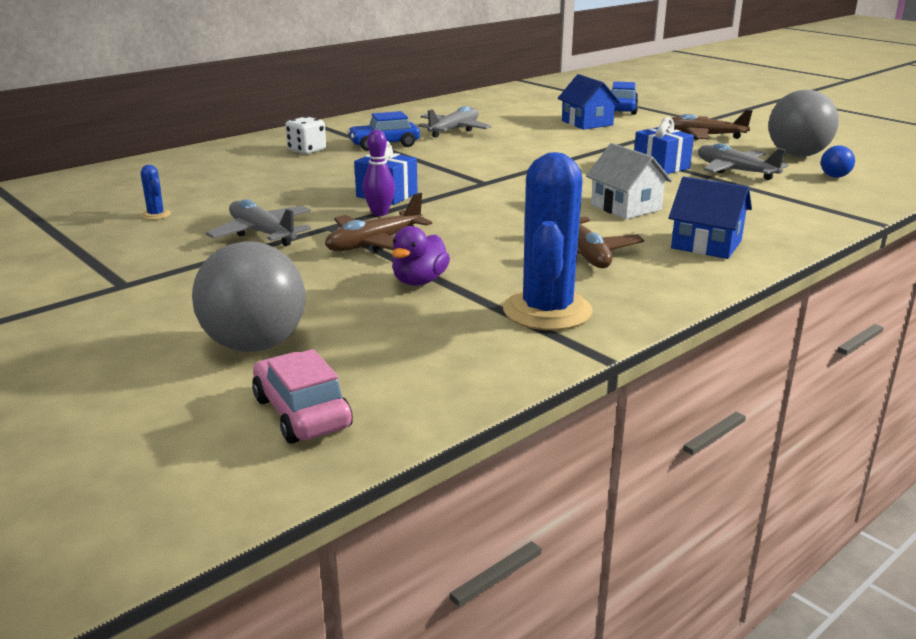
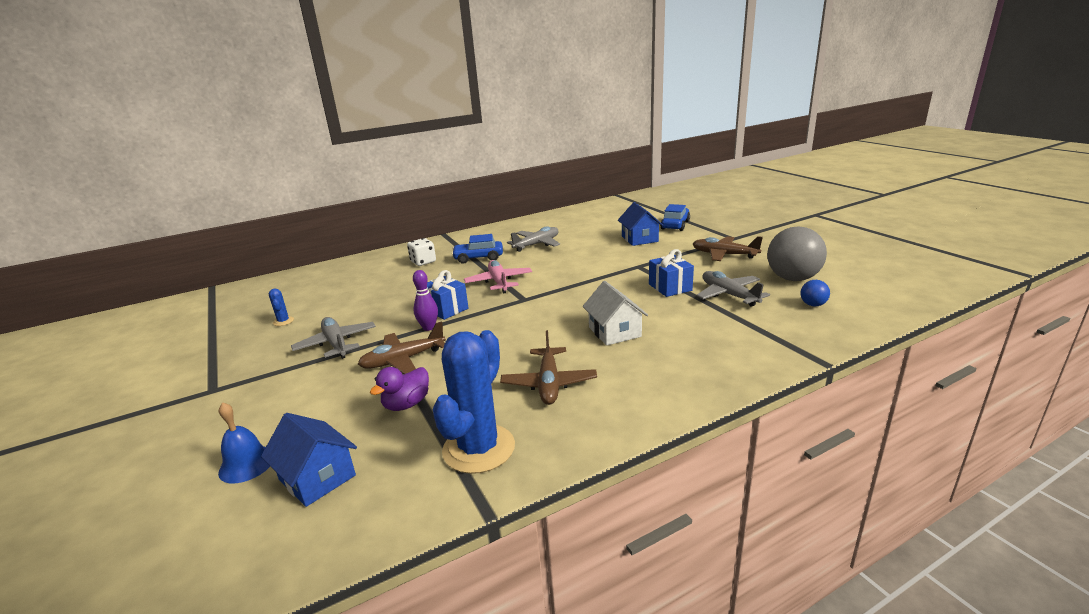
camera: 15 degrees right, 0 degrees up
grey ball [192,241,305,352] -> blue bell [218,402,270,483]
pink car [252,349,353,444] -> none
blue house [669,177,752,259] -> blue house moved to [261,413,357,507]
none -> pink plane [464,260,532,294]

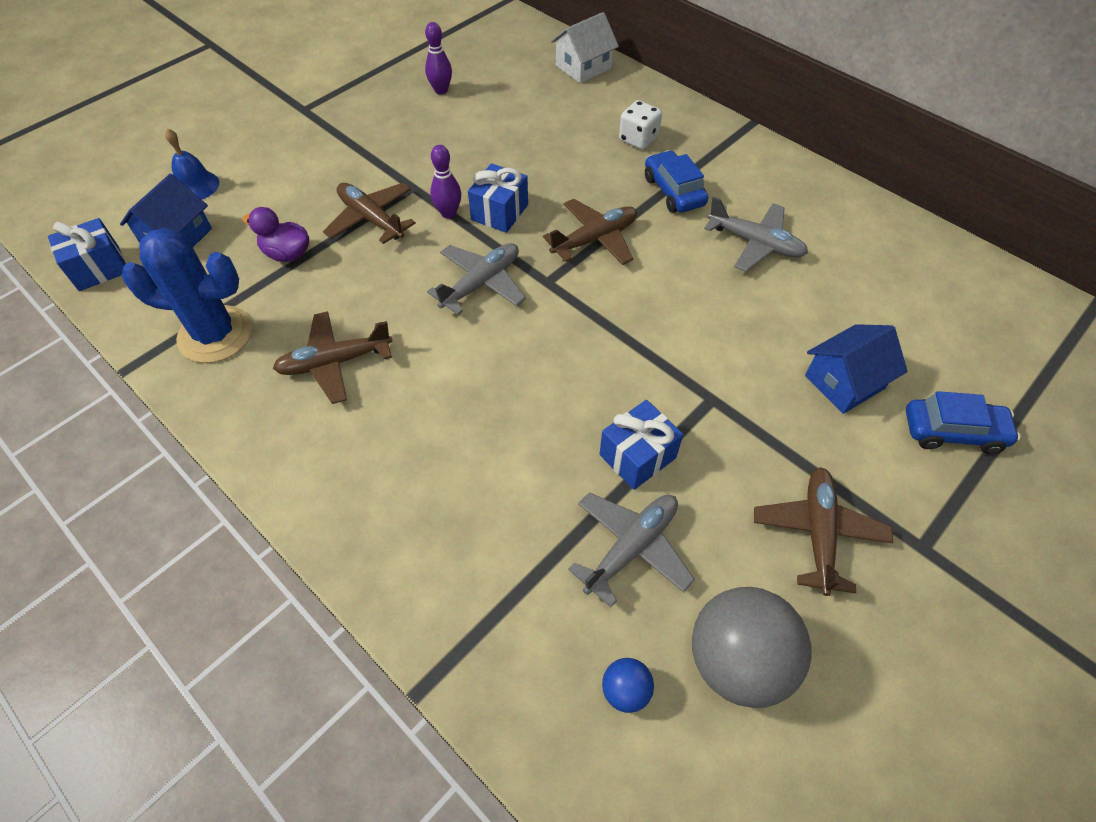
camera: 70 degrees right, 30 degrees up
blue cactus [269,289,294,326] -> purple bowling pin [425,22,452,95]
grey plane [291,317,376,359] -> grey plane moved to [427,243,526,315]
pink plane [464,260,532,294] -> brown plane [543,199,637,265]
white house [583,281,648,346] -> white house moved to [551,12,619,83]
none -> blue gift [48,218,126,291]

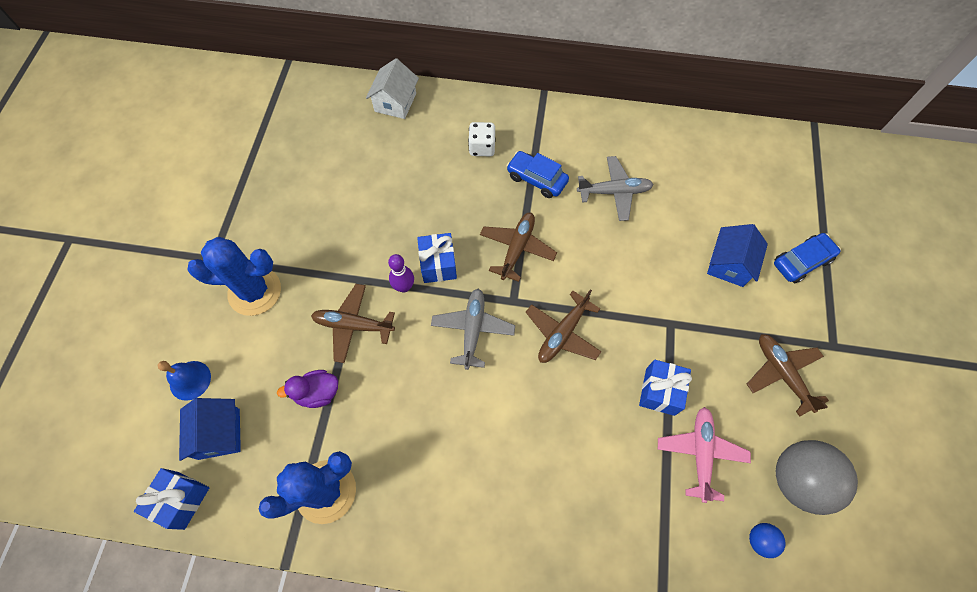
camera: 35 degrees left, 10 degrees up
brown plane [273,311,393,404] -> brown plane moved to [526,289,601,363]
purple bowling pin [425,22,452,95] -> none
grey plane [568,492,695,607] -> pink plane [658,407,751,503]
none -> blue cactus [187,237,281,316]

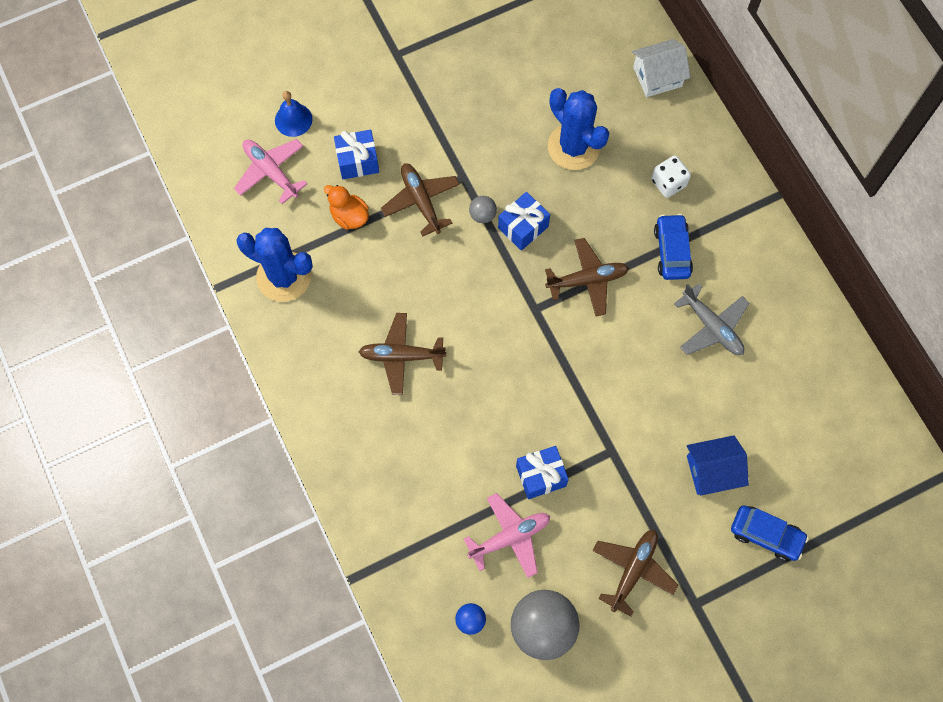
camera: 55 degrees right, 5 degrees up
blue gift [134,468,209,530] -> blue gift moved to [334,130,379,179]
blue house [179,398,241,461] -> pink plane [234,139,307,204]
blue cactus [187,237,281,316] -> blue cactus moved to [548,88,609,170]
purple duck [277,370,338,408] -> orange duck [324,185,369,230]
purple bowling pin [388,254,414,293] -> grey ball [469,196,497,223]
grey plane [431,289,515,370] -> none
brown plane [526,289,601,363] -> brown plane moved to [359,313,446,395]

